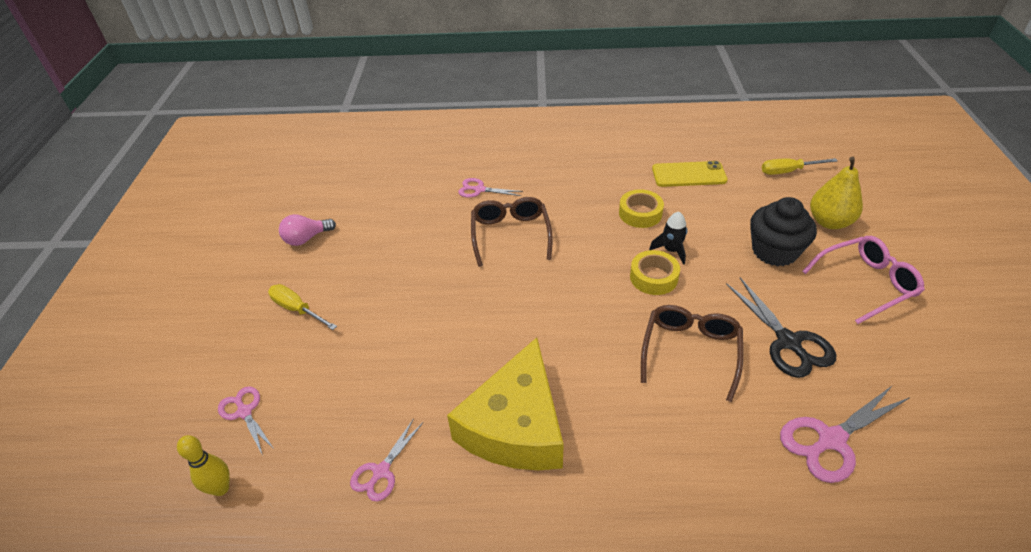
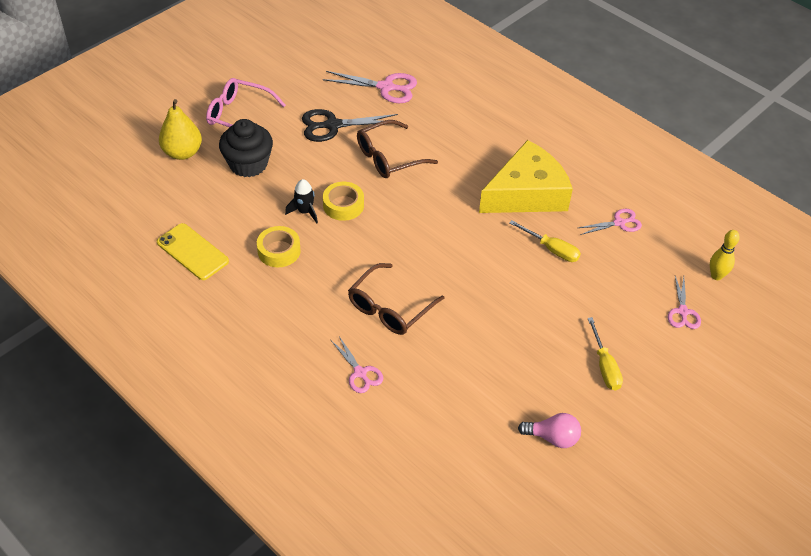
camera: 140 degrees left, 5 degrees up
black scissors [726,278,836,378] -> black scissors turned 120 degrees counterclockwise [302,109,400,142]
yellow screwdriver [762,158,838,175] -> yellow screwdriver moved to [509,220,581,262]

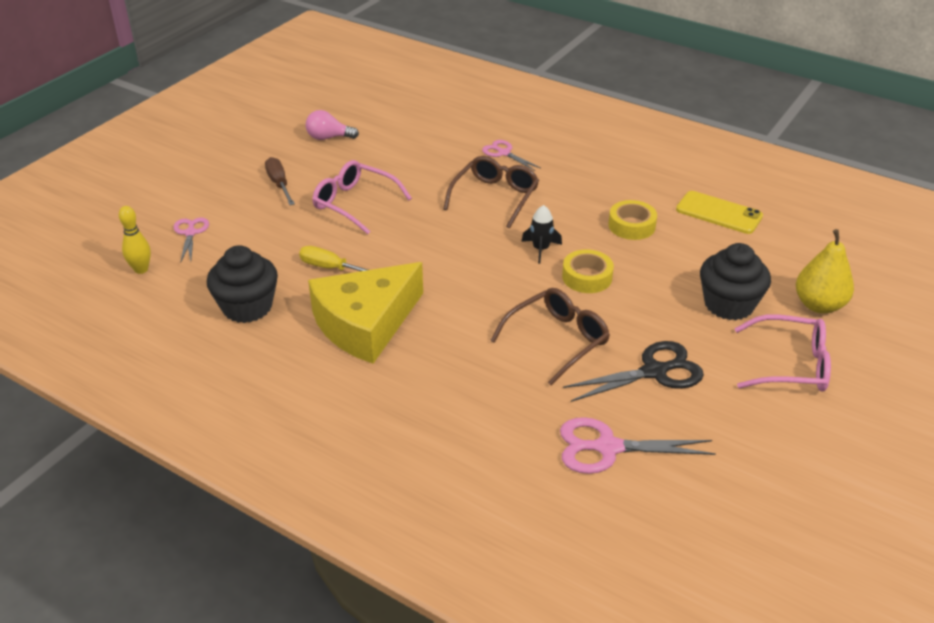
camera: 170 degrees right, 10 degrees down
black rocket [285,179,318,224] -> black rocket moved to [521,205,562,264]
pink scissors [578,209,642,235] -> black cupcake [207,245,278,323]
yellow screwdriver [587,317,623,391] -> brown screwdriver [265,157,295,205]
none -> pink glasses [312,160,412,234]

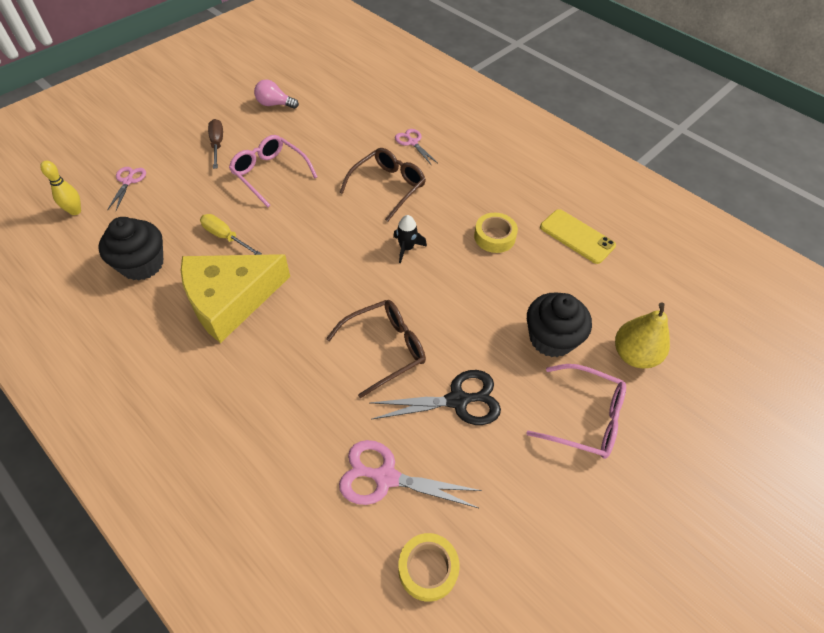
camera: 10 degrees right, 15 degrees up
yellow tape [562,249,614,293] -> yellow tape moved to [398,533,460,602]

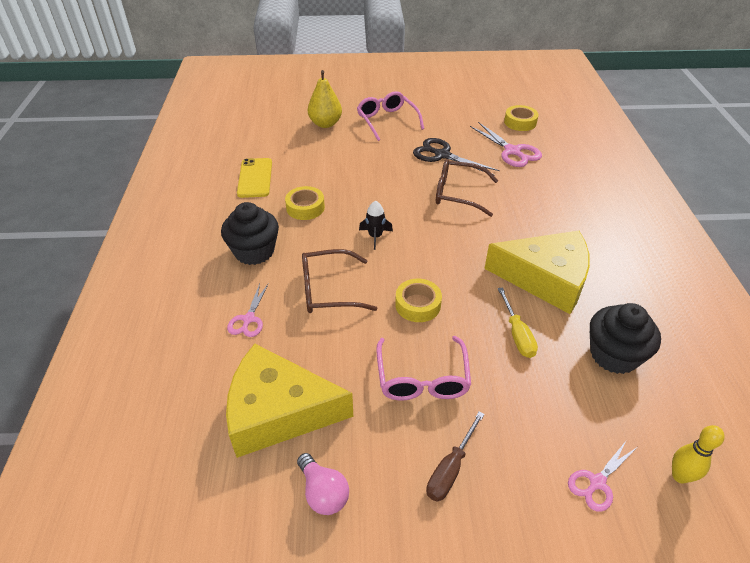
camera: 135 degrees left, 10 degrees down
black cupcake [527,292,592,357] -> black cupcake moved to [221,202,279,265]
none -> yellow cheese [226,344,353,458]
none -> yellow tape [395,279,442,322]

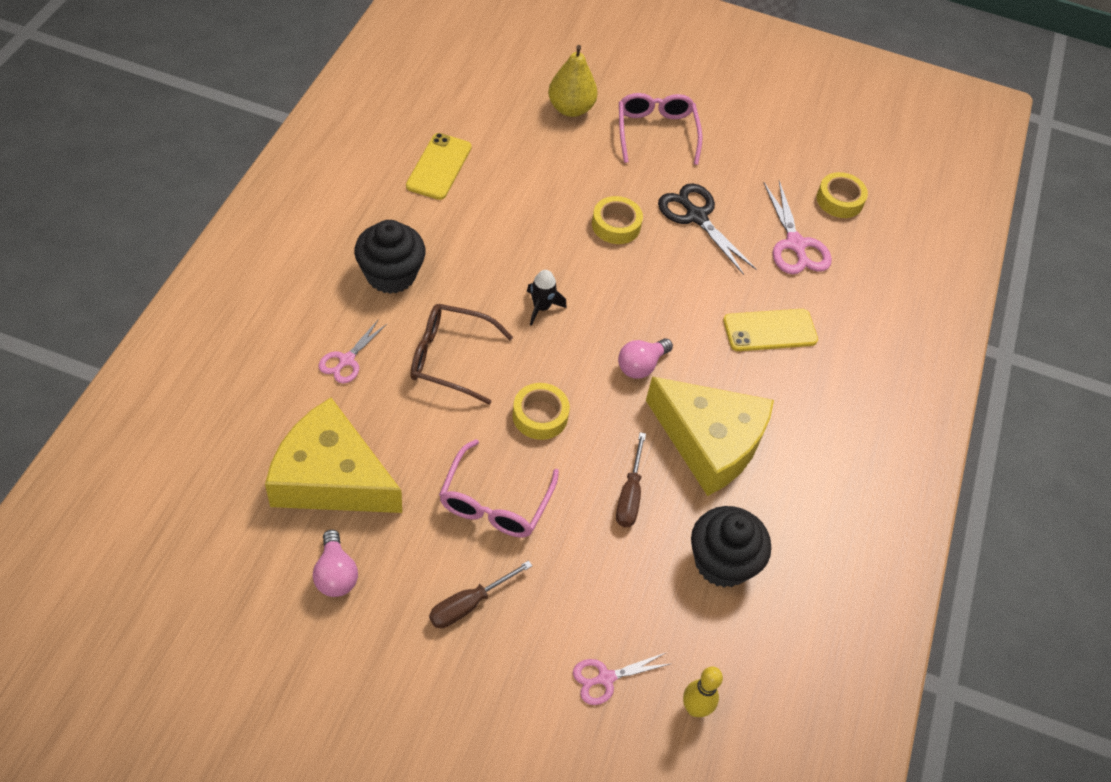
camera: 15 degrees right, 10 degrees up
yellow tape [285,186,325,220] -> yellow tape moved to [592,196,643,244]
brown glasses [436,159,498,217] -> none
yellow screwdriver [498,287,538,358] -> brown screwdriver [616,432,646,527]
none -> pink light bulb [618,338,673,379]
none -> yellow phone [723,309,818,351]

